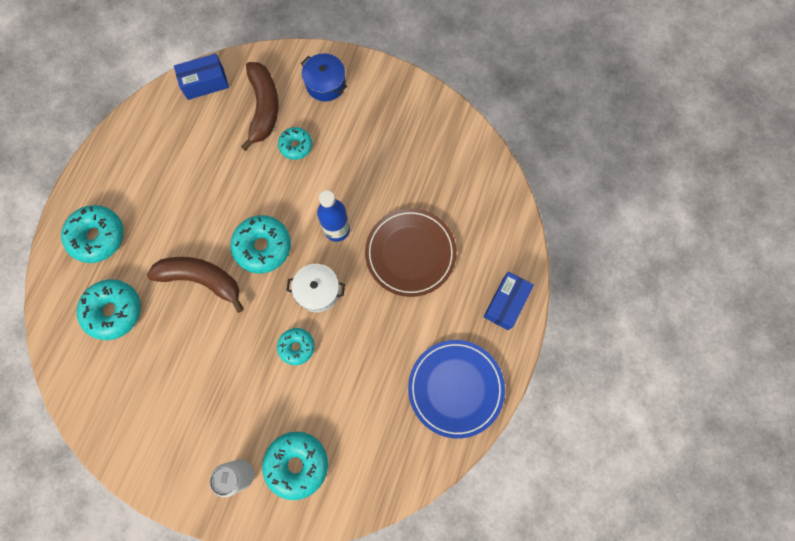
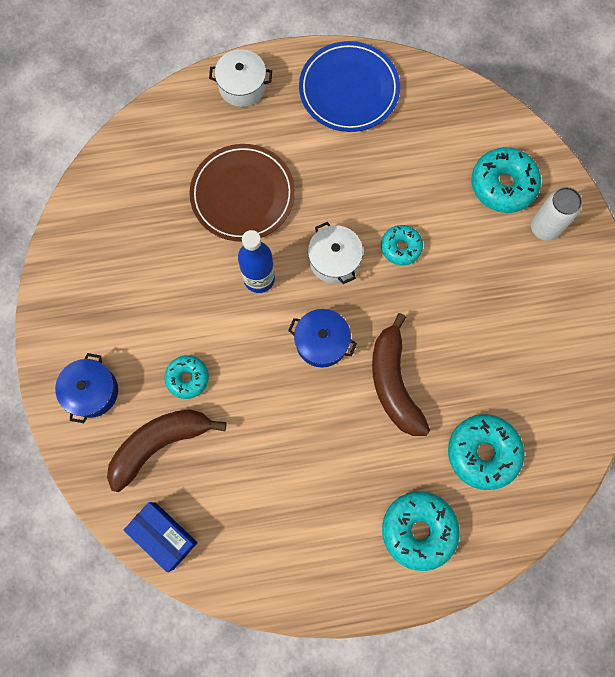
camera: 120 degrees left, 0 degrees up
turquoise donut [230,215,291,274] -> blue pot [288,309,357,368]
blue box [484,272,534,330] -> white pot [209,49,272,107]

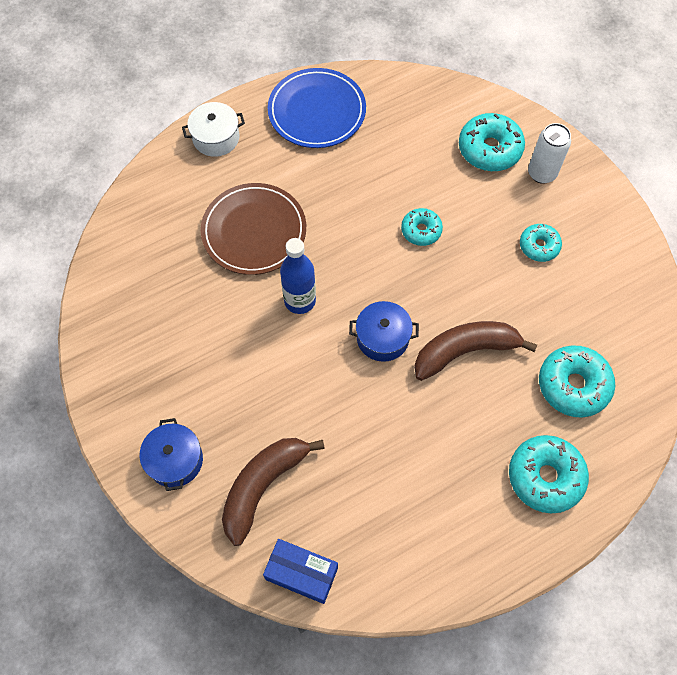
camera: 20 degrees left, 10 degrees down
turquoise donut [164,355,209,399] -> turquoise donut moved to [520,224,562,262]
white pot [308,222,363,284] -> none
brown banana [372,313,430,436] -> brown banana turned 105 degrees clockwise [414,321,537,381]

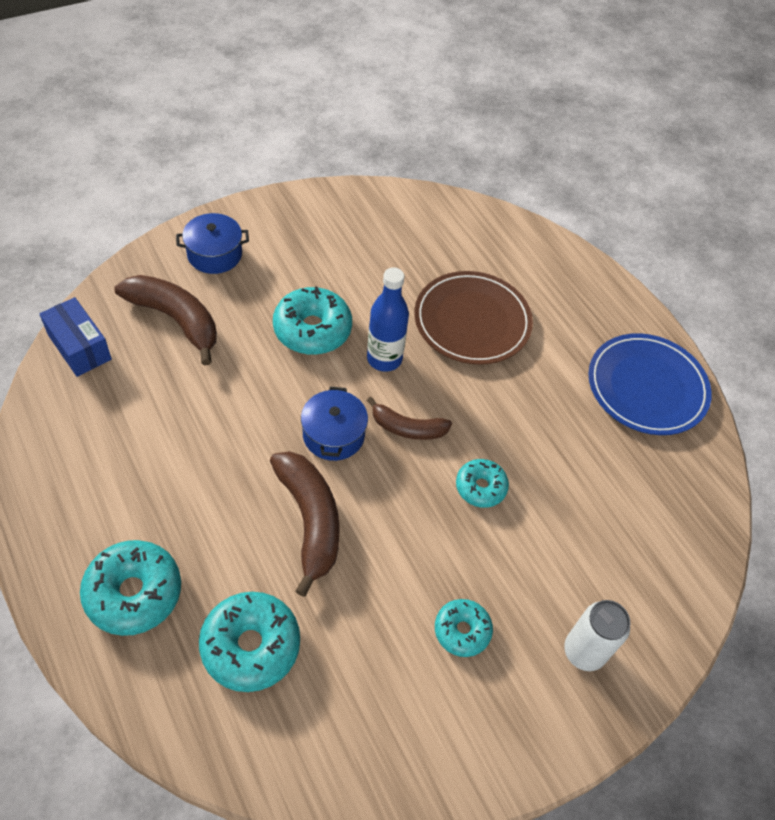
camera: 85 degrees right, 10 degrees down
white pot [182,102,245,157] -> none
blue box [263,539,338,604] -> blue box turned 60 degrees counterclockwise [39,297,112,377]
turquoise donut [459,113,525,171] -> turquoise donut moved to [273,286,352,355]
none -> brown banana [367,397,452,440]

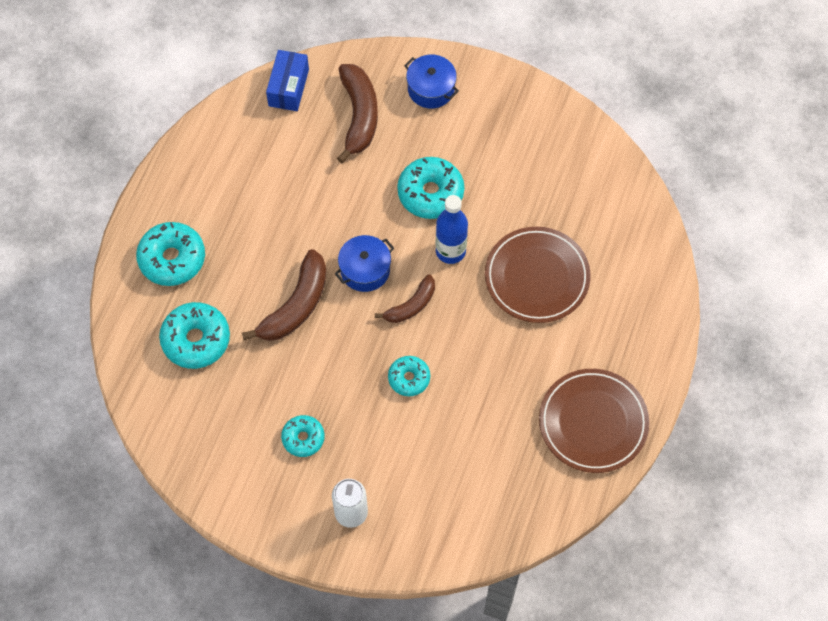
camera: 55 degrees right, 10 degrees up
brown banana [367,397,452,440] -> brown banana turned 105 degrees counterclockwise [375,274,435,323]
blue plate [589,333,712,435] -> brown plate [539,369,649,473]

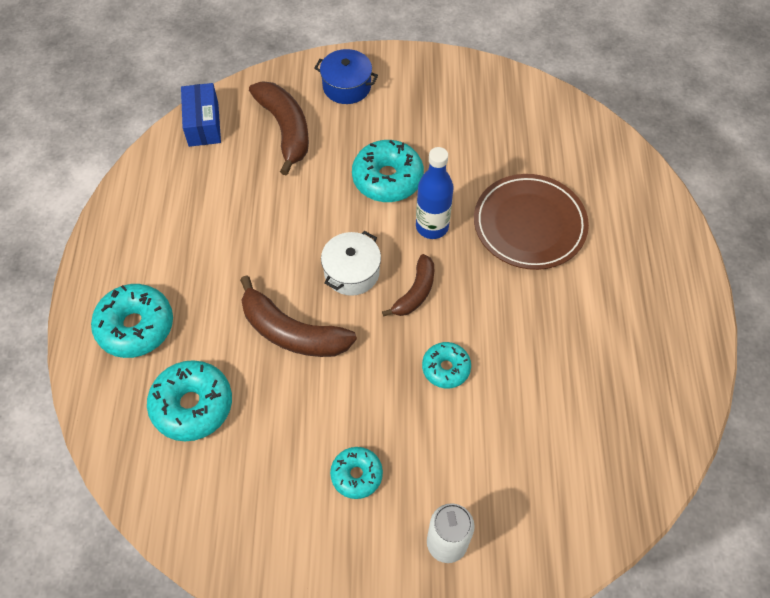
camera: 20 degrees left, 5 degrees down
brown banana [242,249,326,341] -> brown banana turned 105 degrees clockwise [240,275,357,357]
blue pot [335,235,394,292] -> white pot [321,231,381,296]
brown plate [539,369,649,473] -> none

